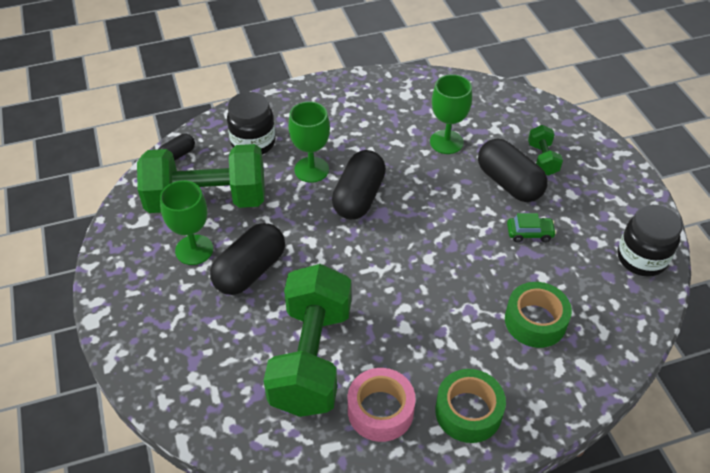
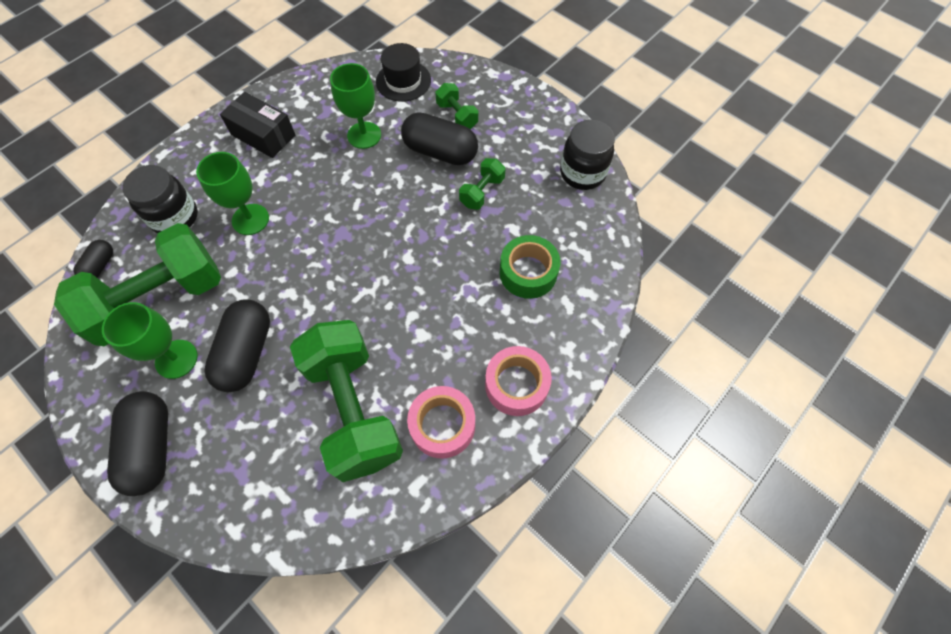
camera: 30 degrees left, 15 degrees up
black capsule [332,150,386,219] -> black capsule moved to [107,391,168,496]
green tape [435,369,506,443] -> pink tape [485,346,552,416]
green car [507,213,556,242] -> green dumbbell [459,158,505,210]
none -> black box [220,92,295,158]
none -> black hat [376,43,431,102]

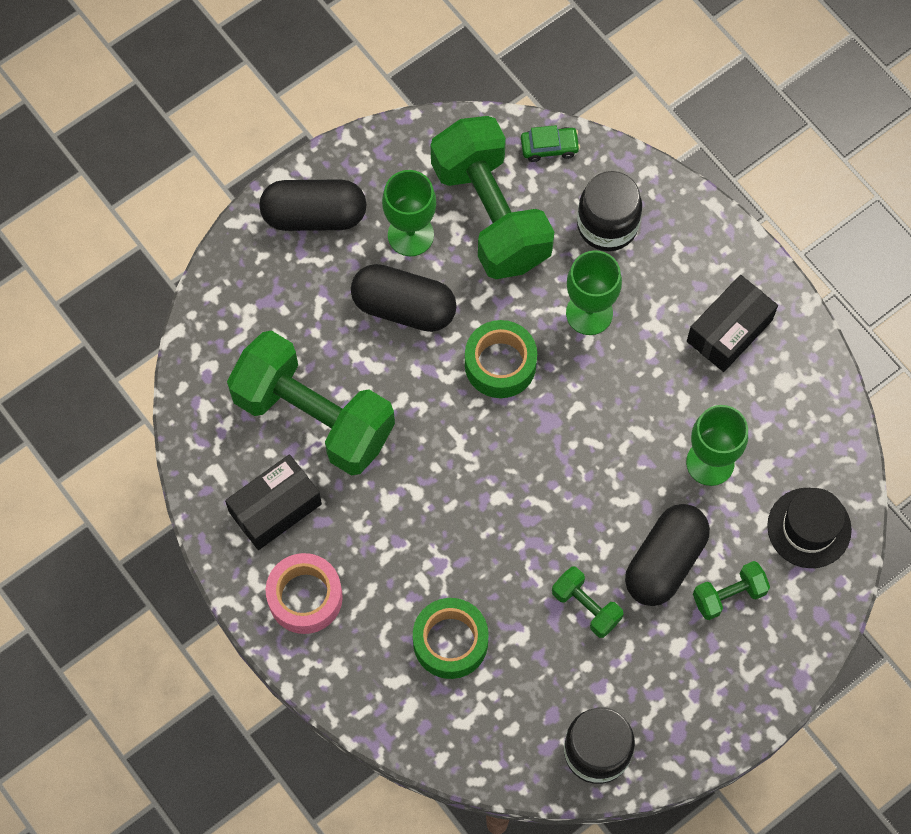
camera: 100 degrees right, 5 degrees up
black capsule [73,240,113,278] -> green car [521,125,580,162]
green dumbbell [290,320,403,482] -> green dumbbell turned 45 degrees clockwise [227,330,395,476]
pink tape [407,386,475,459] -> black box [225,454,322,550]
none -> green tape [465,320,537,398]

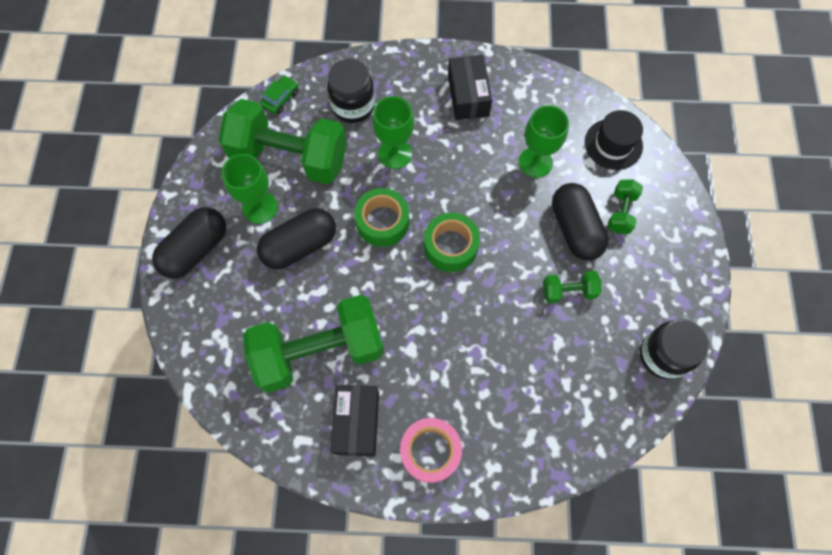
camera: 50 degrees left, 0 degrees up
green tape [413,598,489,679] -> green tape moved to [424,213,480,272]

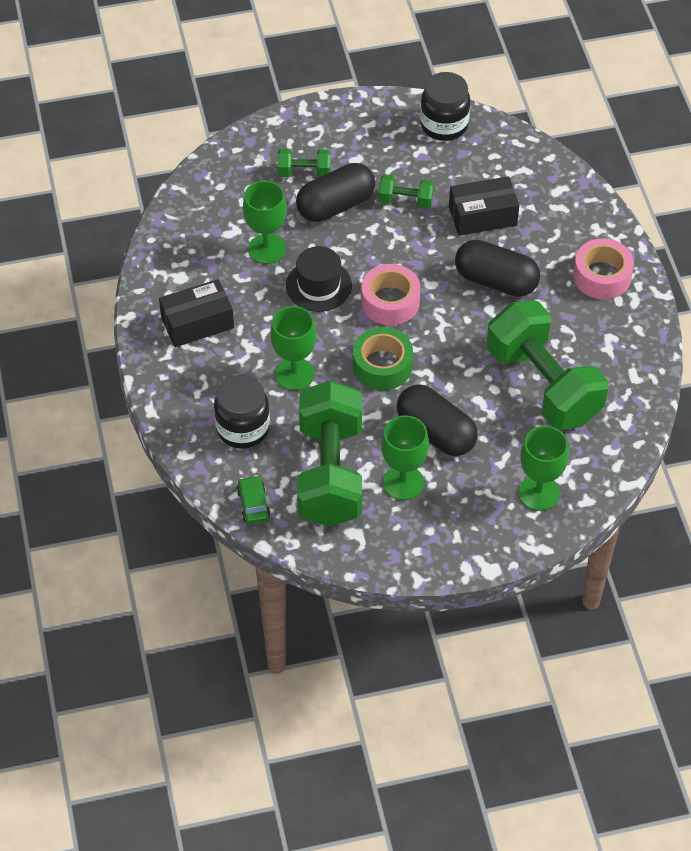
camera: 105 degrees left, 15 degrees down
black capsule [152,207,226,278] -> black capsule moved to [455,240,540,297]
green car [260,75,298,114] -> green car turned 60 degrees clockwise [237,475,271,524]
black box [330,385,379,456] -> black box moved to [449,176,519,236]
green tape [424,213,480,272] -> pink tape [361,264,420,325]
green dumbbell [543,271,602,303] -> green dumbbell turned 60 degrees counterclockwise [378,175,434,208]
black hat [585,110,643,170] -> black hat moved to [286,246,352,312]
none -> green goblet [518,426,569,511]

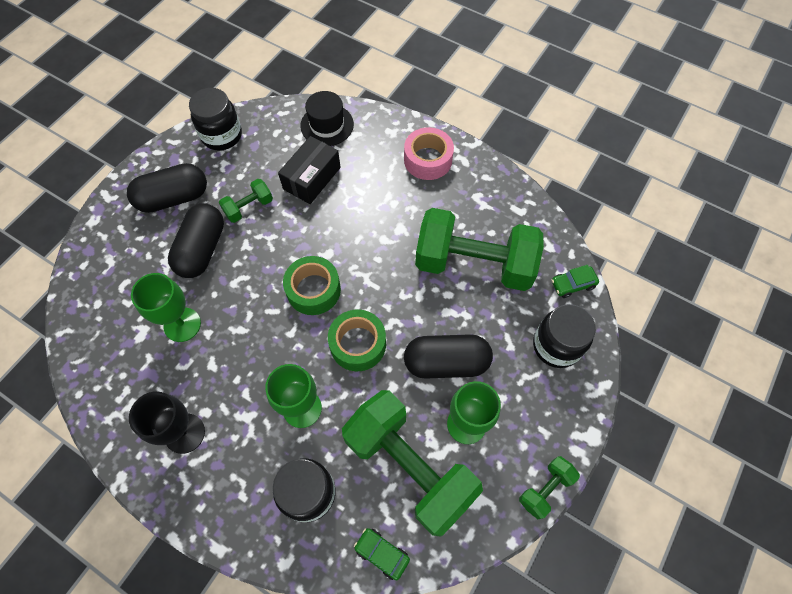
camera: 45 degrees left, 10 degrees up
black box [159,279,234,347] -> black goblet [129,391,205,454]
green dumbbell [277,149,331,177] -> green dumbbell moved to [519,456,580,519]
black hat [286,246,352,312] -> black hat moved to [300,91,354,146]
pink tape [361,264,420,325] -> green tape [283,256,341,315]
black capsule [455,240,540,297] -> black capsule moved to [127,163,207,213]
green goblet [518,426,569,511] -> black jar [533,304,596,368]
none -> green car [552,265,599,298]

